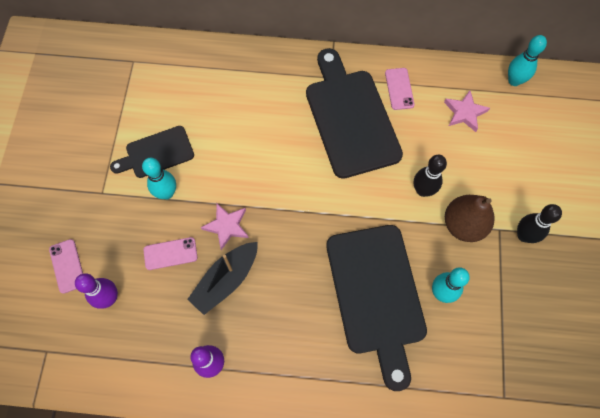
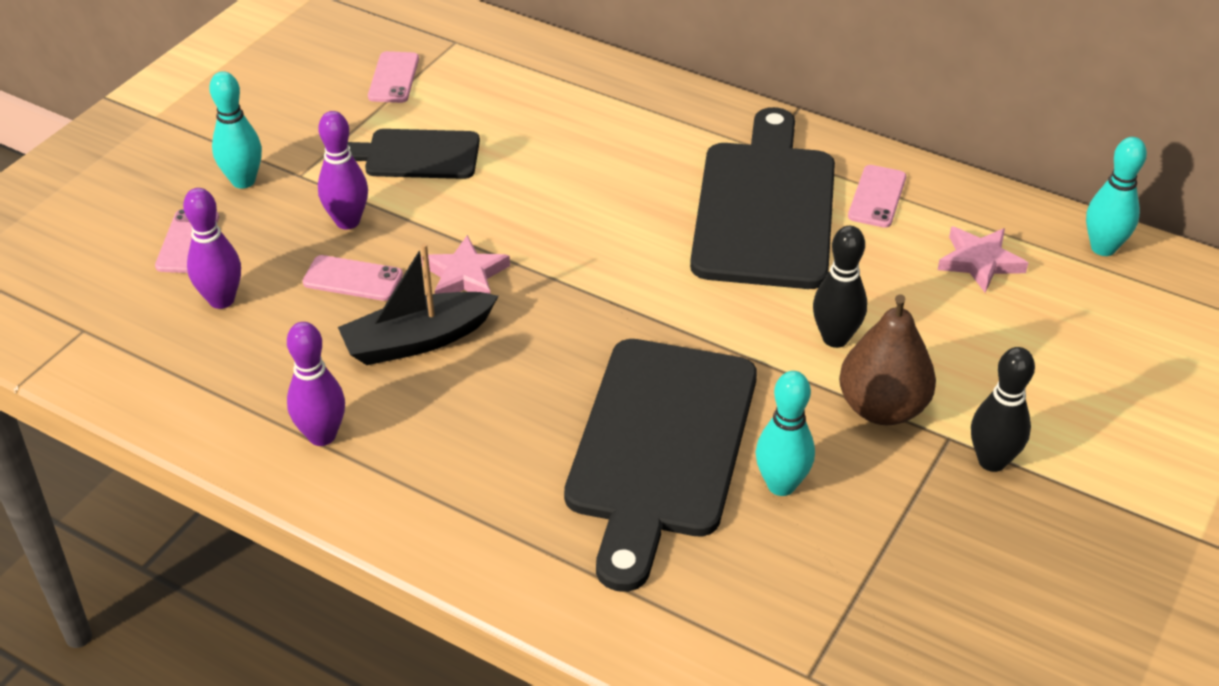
camera: 25 degrees right, 25 degrees down
turquoise bowling pin [142,158,176,199] -> turquoise bowling pin moved to [209,71,262,189]
none -> purple bowling pin [318,111,368,229]
none -> pink phone [368,51,419,103]

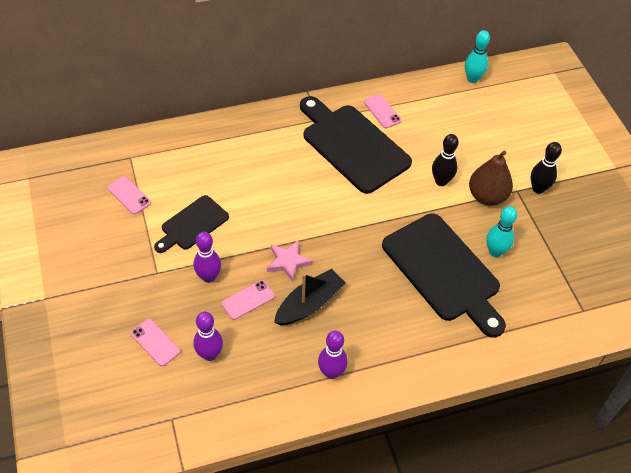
camera: 50 degrees left, 10 degrees up
turquoise bowling pin [209,71,262,189] -> none
black boat [338,243,498,365] -> black boat turned 150 degrees counterclockwise [274,269,346,325]
pink star [938,227,1028,293] -> none

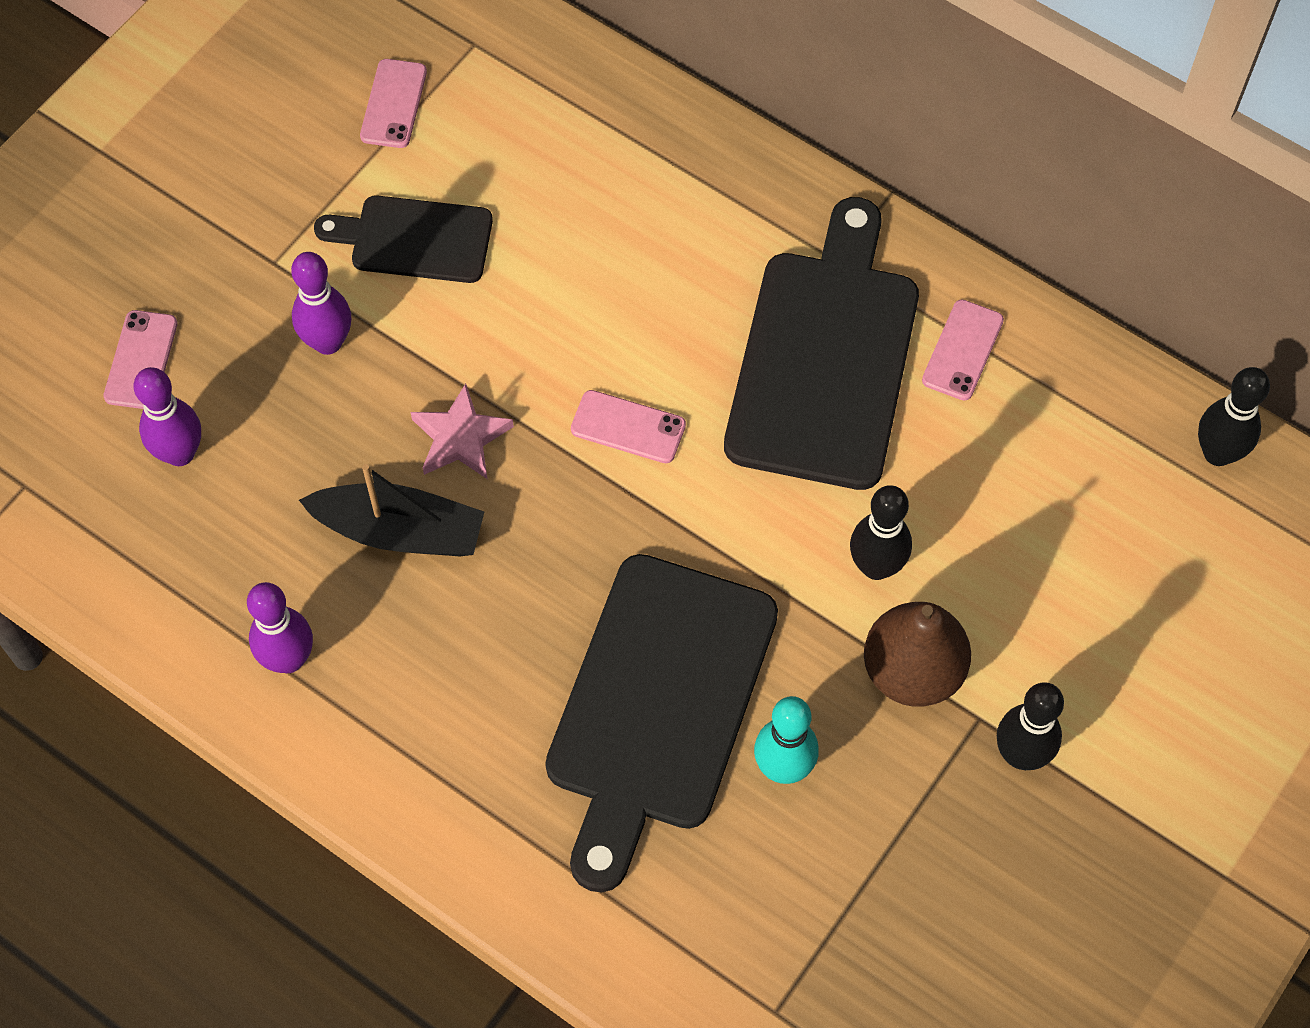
camera: 55 degrees right, 10 degrees up
pink phone [221,280,275,320] -> pink phone moved to [571,390,686,463]
turquoise bowling pin [465,30,490,83] -> black bowling pin [1198,367,1270,466]

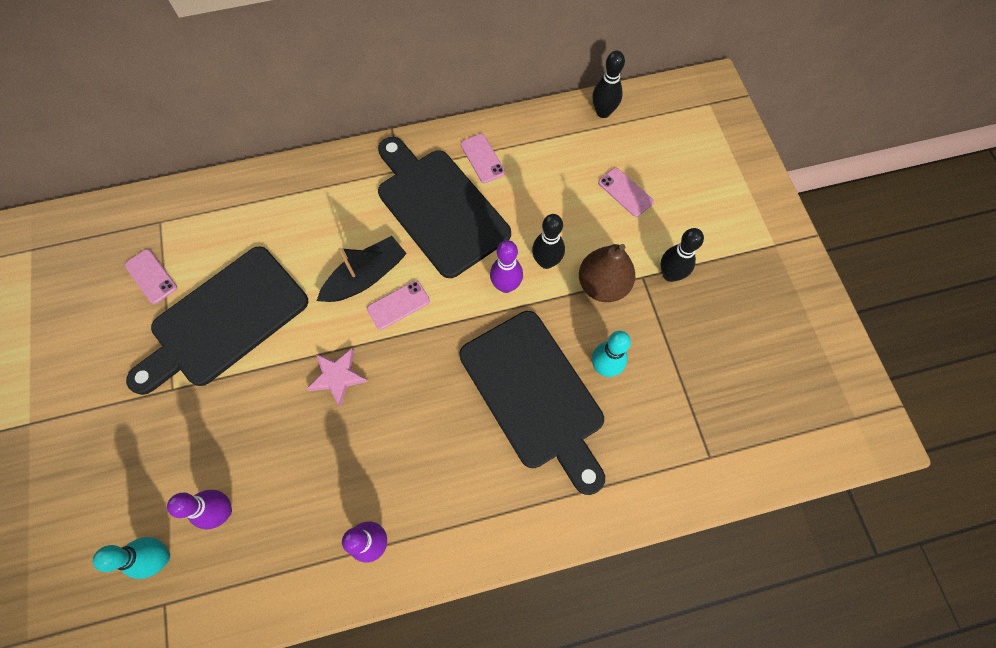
camera: 50 degrees left, 5 degrees up
pink phone [103,310,178,409] -> pink phone moved to [598,168,654,217]
purple bowling pin [291,252,351,355] -> purple bowling pin moved to [490,240,523,293]
black boat [299,464,484,556] -> black boat moved to [317,236,407,302]
black cutting board [314,195,493,283] -> black cutting board [126,246,308,395], size x1.80
none -> turquoise bowling pin [93,537,170,579]

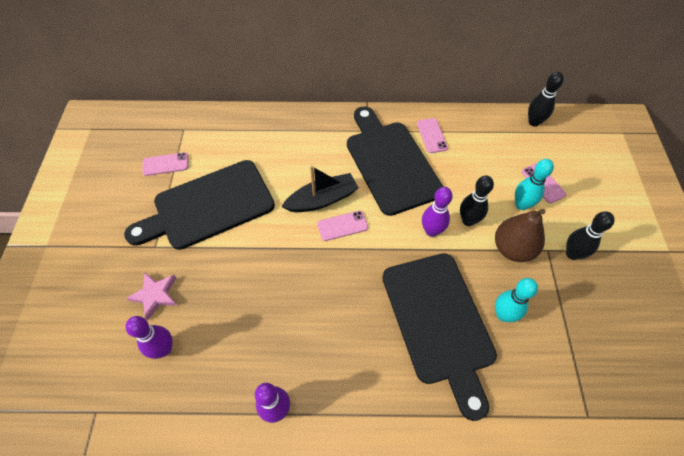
camera: 15 degrees right, 10 degrees down
turquoise bowling pin [93,537,170,579] -> turquoise bowling pin moved to [515,159,554,210]
pink phone [125,249,177,304] -> pink phone turned 75 degrees counterclockwise [142,152,189,176]
pink star [307,348,368,407] -> pink star moved to [126,273,178,320]

